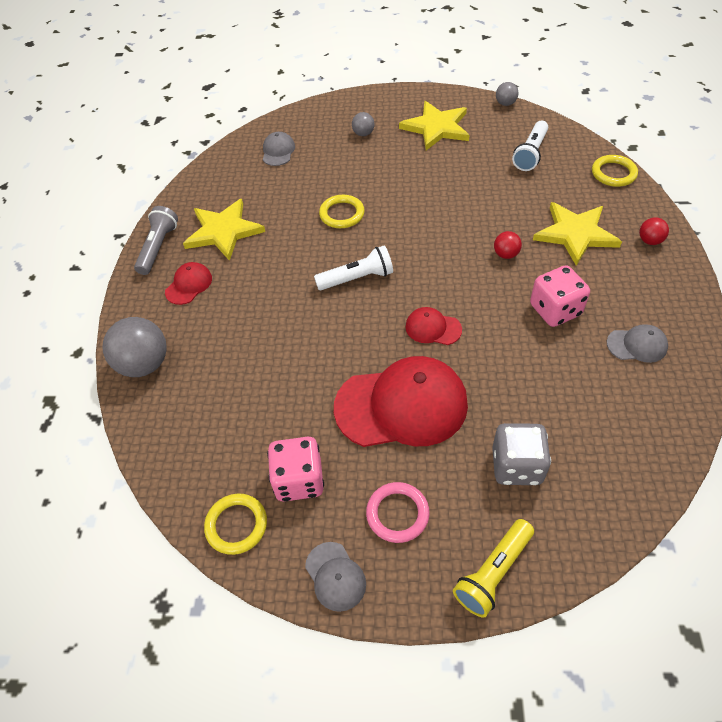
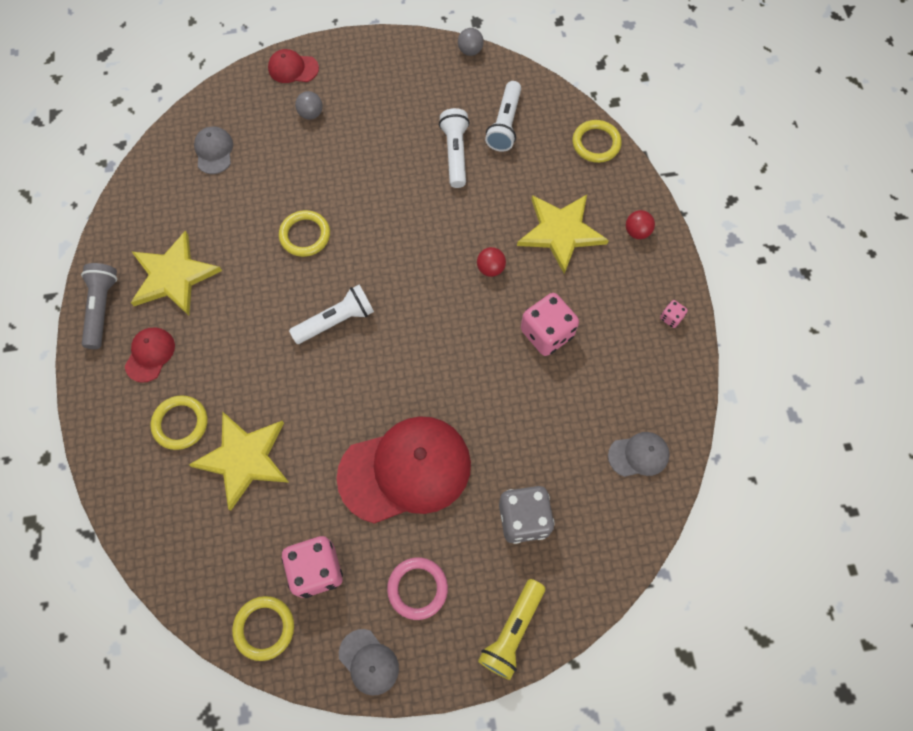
camera: 15 degrees left, 15 degrees up
grey ball [103,317,167,377] -> none
yellow star [399,101,469,150] -> yellow star moved to [189,411,289,511]
red cap [406,307,462,345] -> red cap moved to [268,49,319,83]
grey cap [607,324,668,363] -> grey cap moved to [608,432,670,477]
none -> yellow ring [150,395,207,450]
none -> white flashlight [439,108,470,188]
none -> pink dice [660,300,688,328]

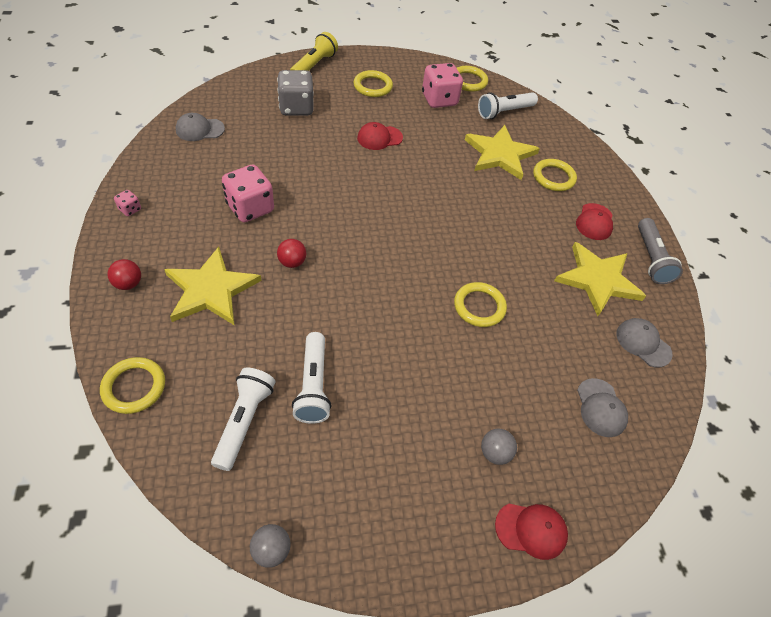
camera: 175 degrees right, 15 degrees down
white flashlight [289,285,374,344] -> white flashlight moved to [478,92,538,119]
red cap [337,416,471,524] -> red cap [357,122,403,150], size x0.46
grey cap [339,629,399,696] -> grey cap moved to [616,318,673,367]
pink ring [387,557,448,620] -> yellow ring [353,70,393,97]

